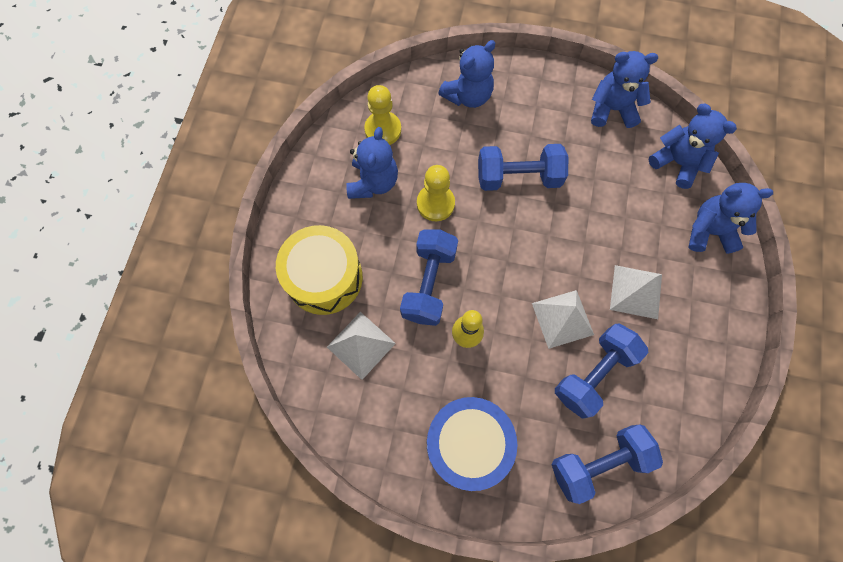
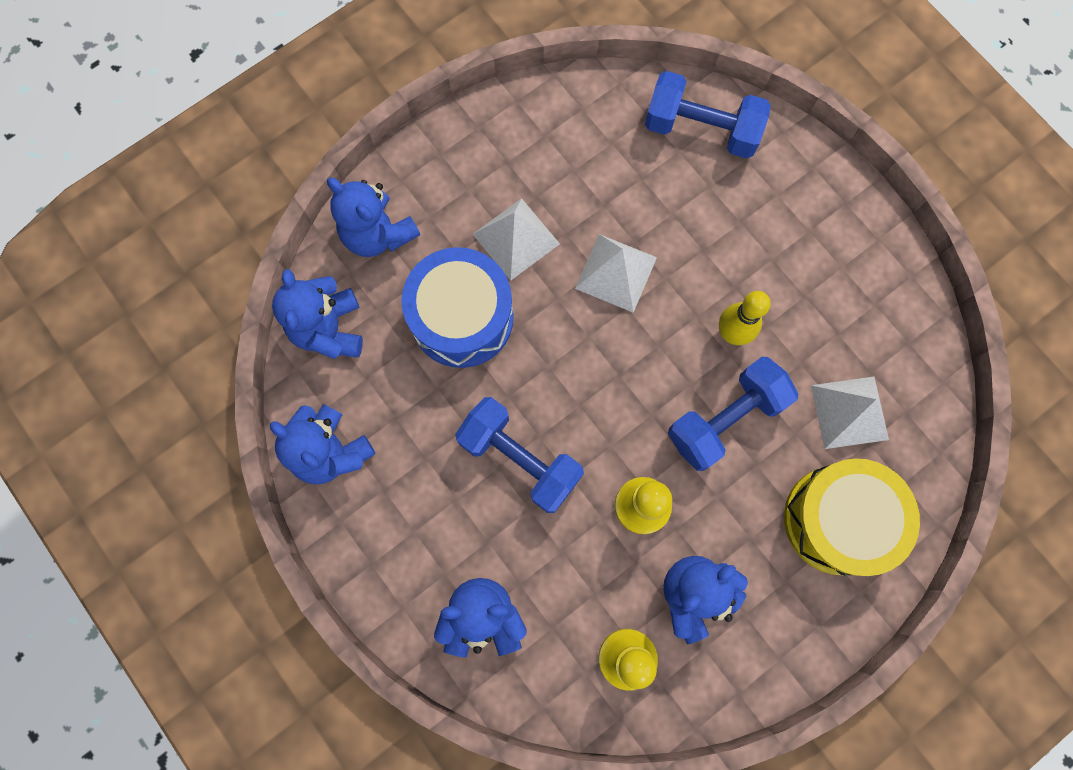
camera: 140 degrees left, 5 degrees up
blue drum [427,397,517,491] -> blue drum moved to [401,247,514,368]
blue dumbbell [555,323,648,419] -> none

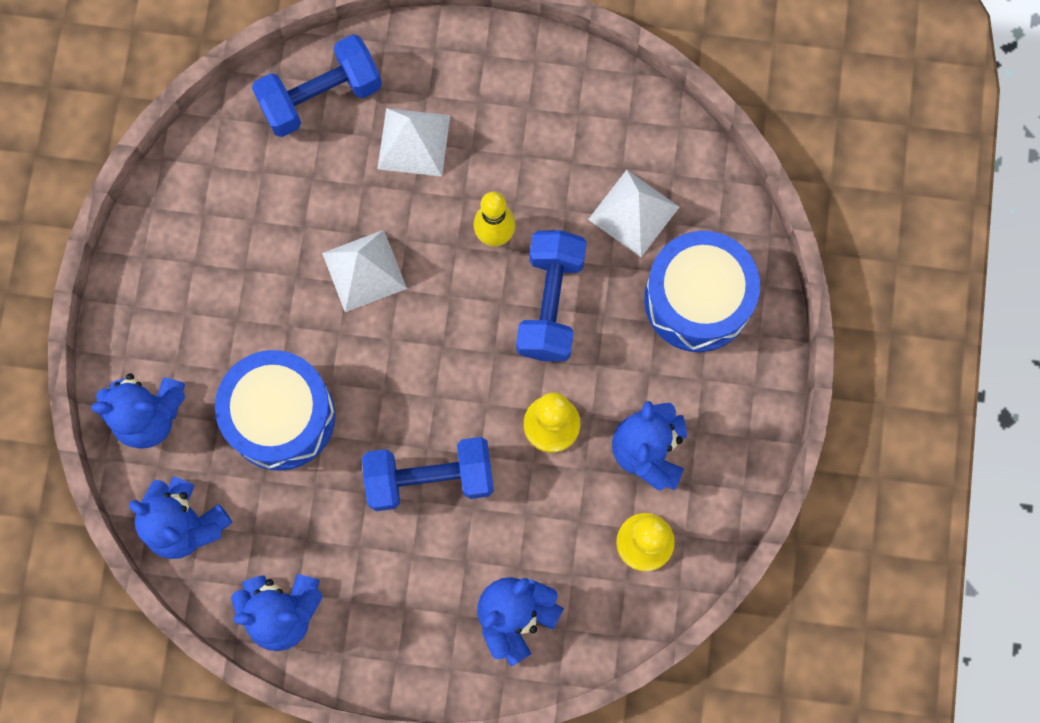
camera: 45 degrees left, 0 degrees up
white pyramid [473,198,560,281] -> white pyramid moved to [377,108,450,177]
yellow drum [784,459,920,576] -> blue drum [644,231,760,352]

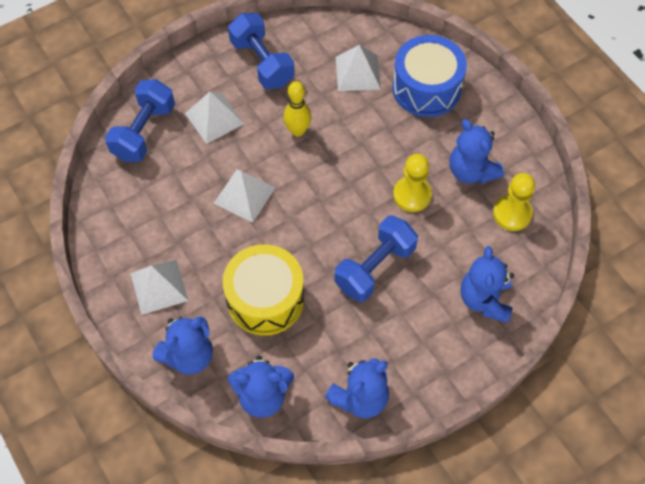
camera: 40 degrees left, 15 degrees down
blue drum [215,350,335,471] -> yellow drum [223,244,304,336]
blue dumbbell [516,230,587,362] -> blue dumbbell moved to [228,13,295,89]
none -> white pyramid [130,260,188,315]

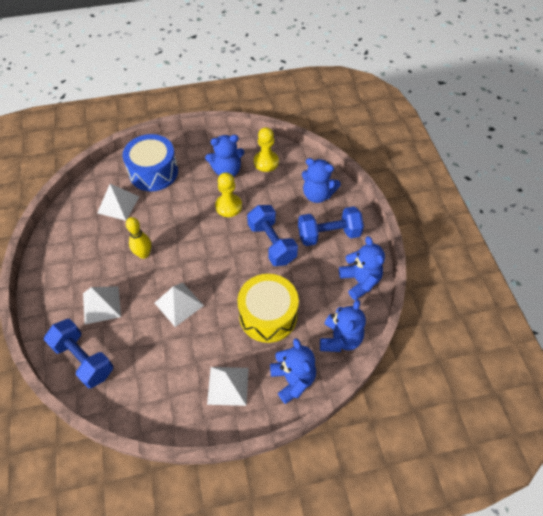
camera: 70 degrees left, 5 degrees down
blue dumbbell [228,13,295,89] -> blue dumbbell moved to [298,206,364,246]

